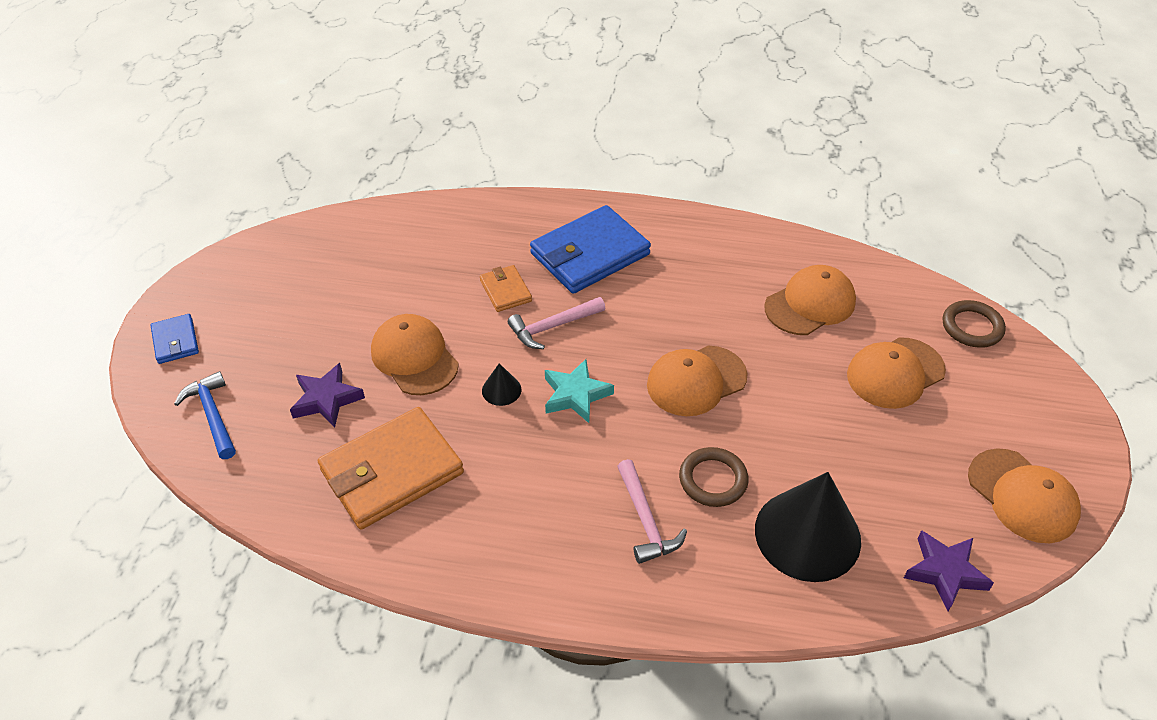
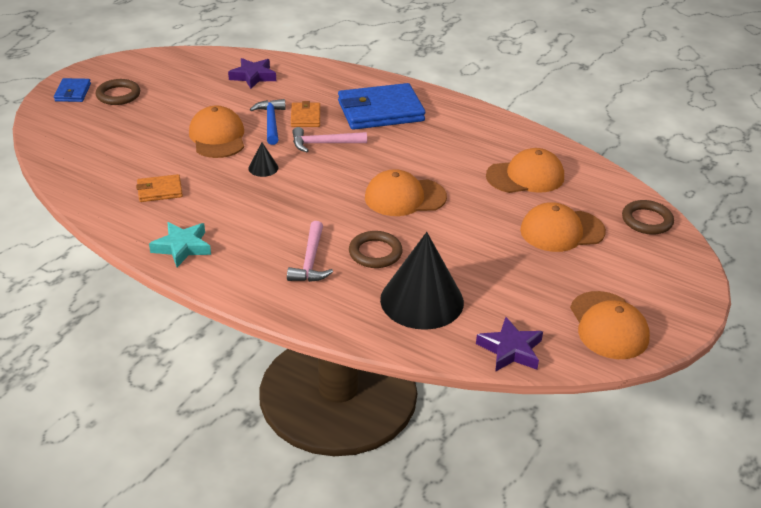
camera: 20 degrees right, 10 degrees down
blue hammer [174,371,236,459] -> blue hammer moved to [250,99,286,145]
purple star [290,363,365,428] -> purple star moved to [228,58,276,89]
orange wallet [318,407,464,530] -> orange wallet [136,174,183,202], size x0.49
turquoise star [545,359,614,423] -> turquoise star moved to [149,222,211,267]
none -> brown ring [96,79,140,105]

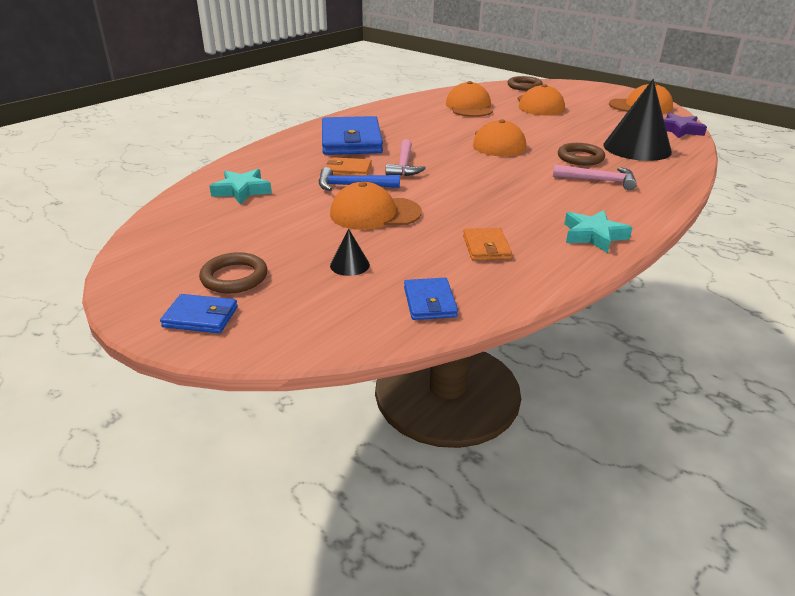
camera: 80 degrees left, 5 degrees down
purple star [228,58,276,89] -> turquoise star [210,169,272,204]
black cone [248,142,278,177] -> black cone moved to [330,229,370,276]
none -> blue wallet [404,278,458,320]

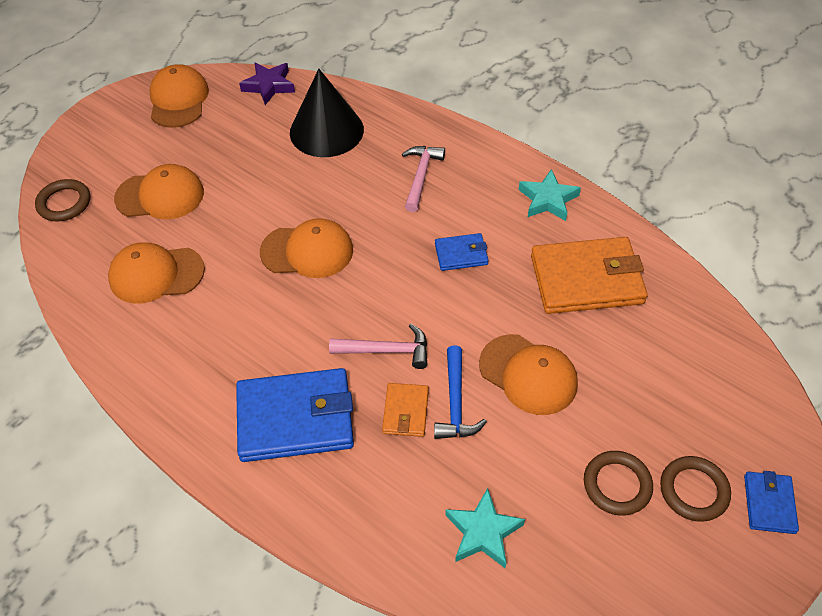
camera: 90 degrees left, 20 degrees up
orange cap [330,182,422,230] -> orange cap turned 45 degrees counterclockwise [479,334,578,415]
black cone [330,229,370,276] -> none
blue wallet [404,278,458,320] -> blue wallet moved to [435,233,489,271]
orange wallet [463,228,512,261] -> orange wallet [531,237,648,314], size x2.03
brown ring [558,143,605,166] -> brown ring moved to [584,451,653,516]

